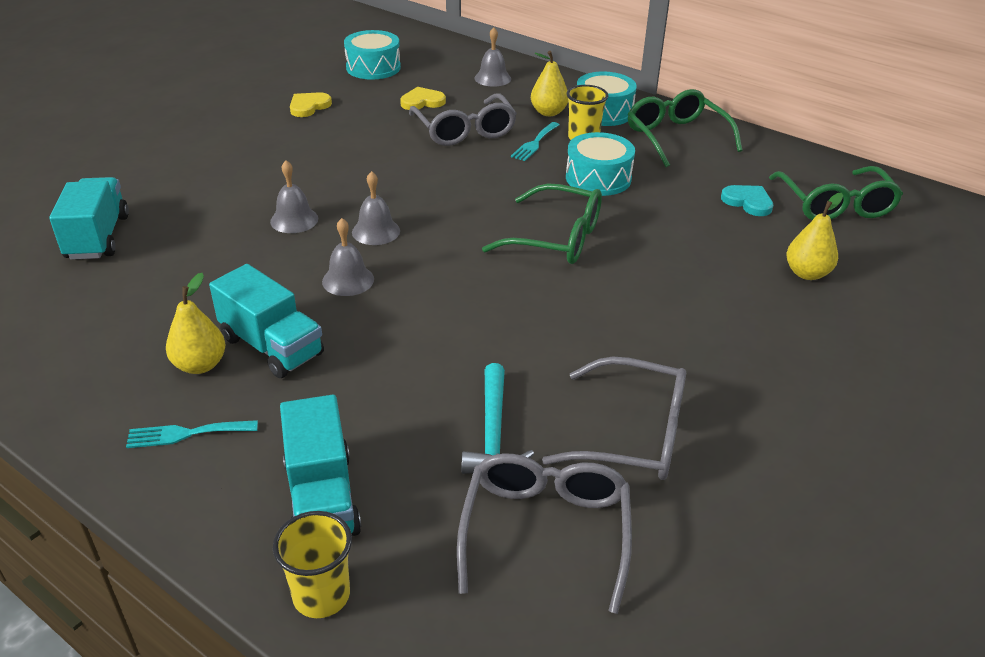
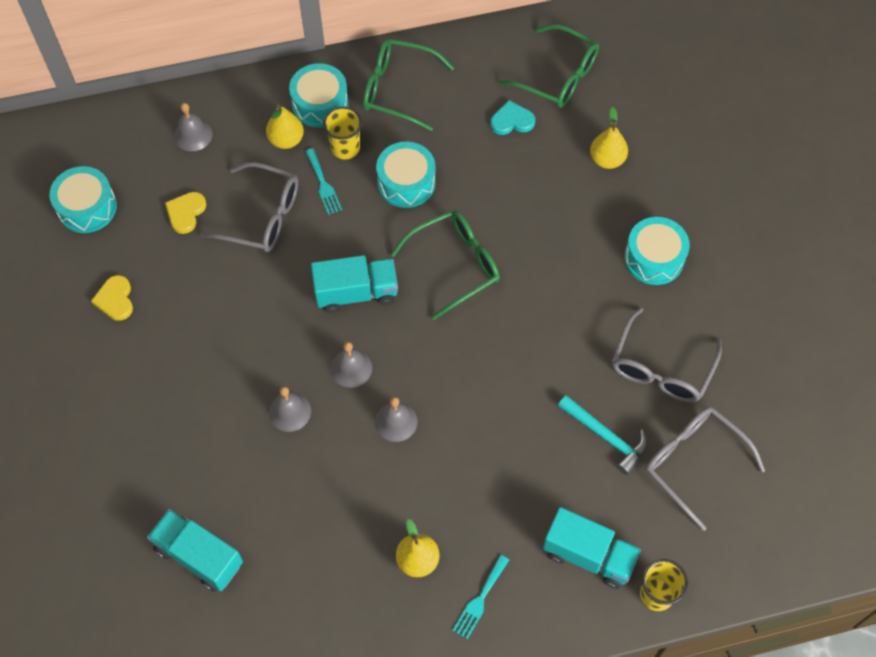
camera: 50 degrees left, 25 degrees up
turquoise truck [209,264,324,378] -> turquoise truck moved to [311,255,398,313]
grey glasses [542,356,686,480] -> grey glasses turned 150 degrees clockwise [612,307,722,403]
none -> turquoise drum [624,217,690,285]

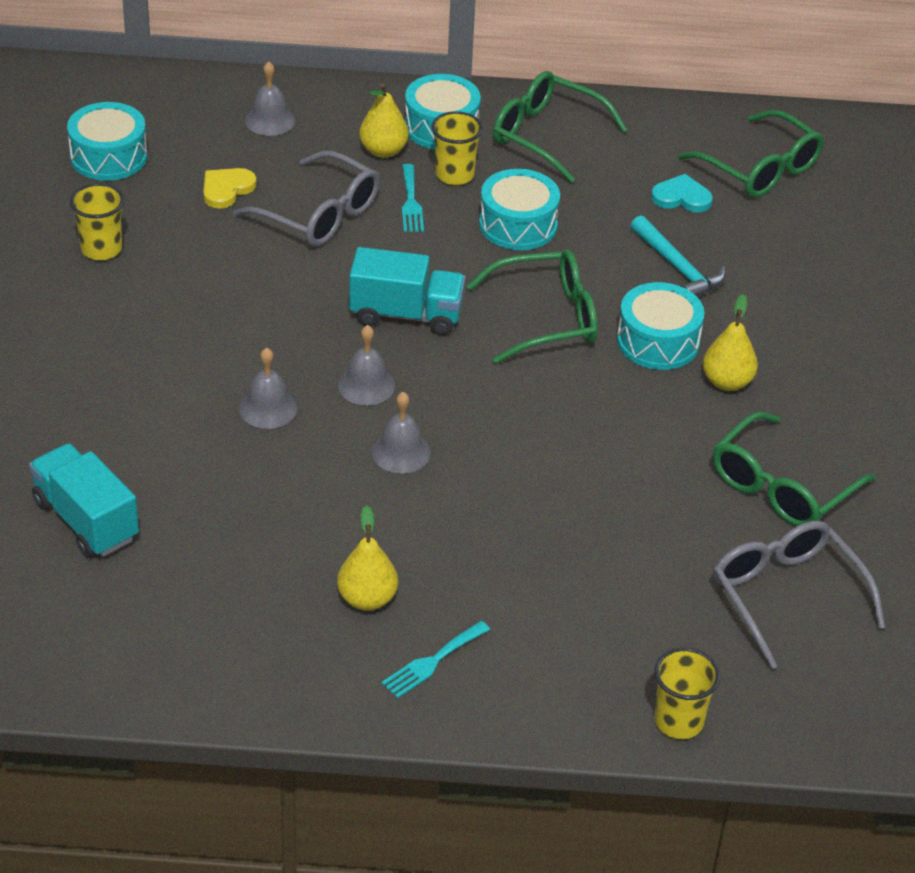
camera: 15 degrees right, 20 degrees down
yellow heart [91,275,133,321] -> yellow cup [70,183,124,260]
turquoise truck [543,507,641,589] -> none
turquoise hammer [558,395,647,475] -> turquoise hammer moved to [631,215,726,297]
yellow pear [590,107,628,169] -> yellow pear moved to [703,294,758,391]
grey glasses [612,307,722,403] -> green glasses [713,411,876,526]
turquoise drum [624,217,690,285] -> turquoise drum moved to [617,282,705,370]

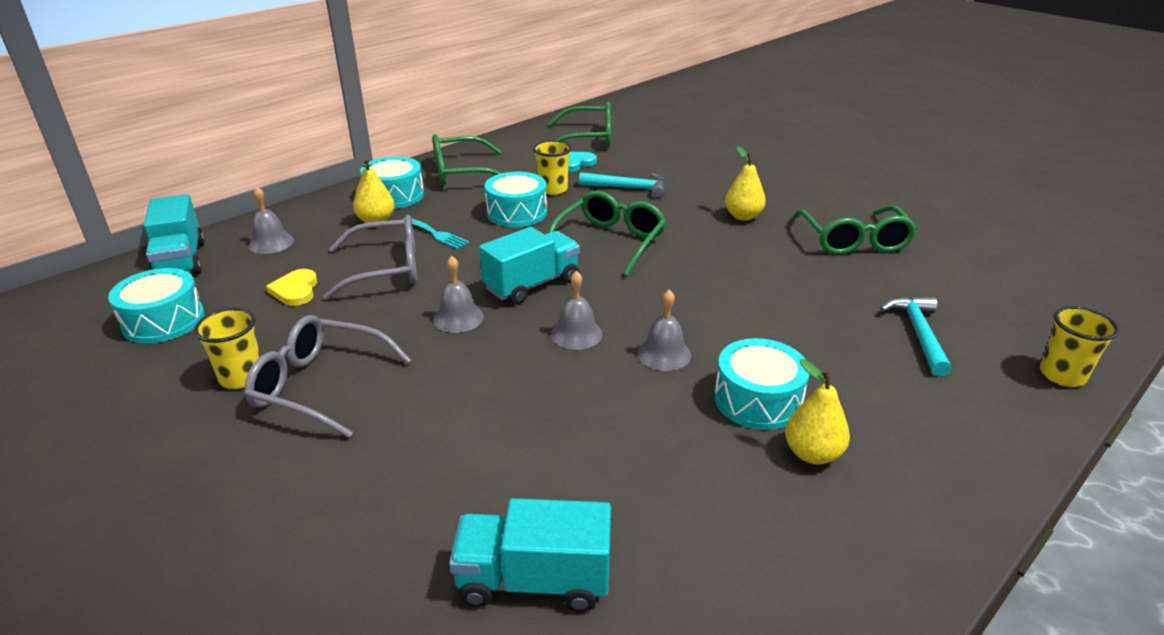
camera: 45 degrees left, 10 degrees down
grey bell [239,348,297,429] -> grey bell moved to [433,256,484,333]
turquoise fork [381,621,490,698] -> none
yellow cup [431,111,483,185] -> yellow cup moved to [533,140,572,195]
turquoise drum [617,282,705,370] -> turquoise drum moved to [714,338,809,430]
grey glasses [713,521,885,669] -> grey glasses moved to [244,315,411,438]
none -> turquoise truck [144,194,205,275]
none -> turquoise hammer [880,296,952,376]

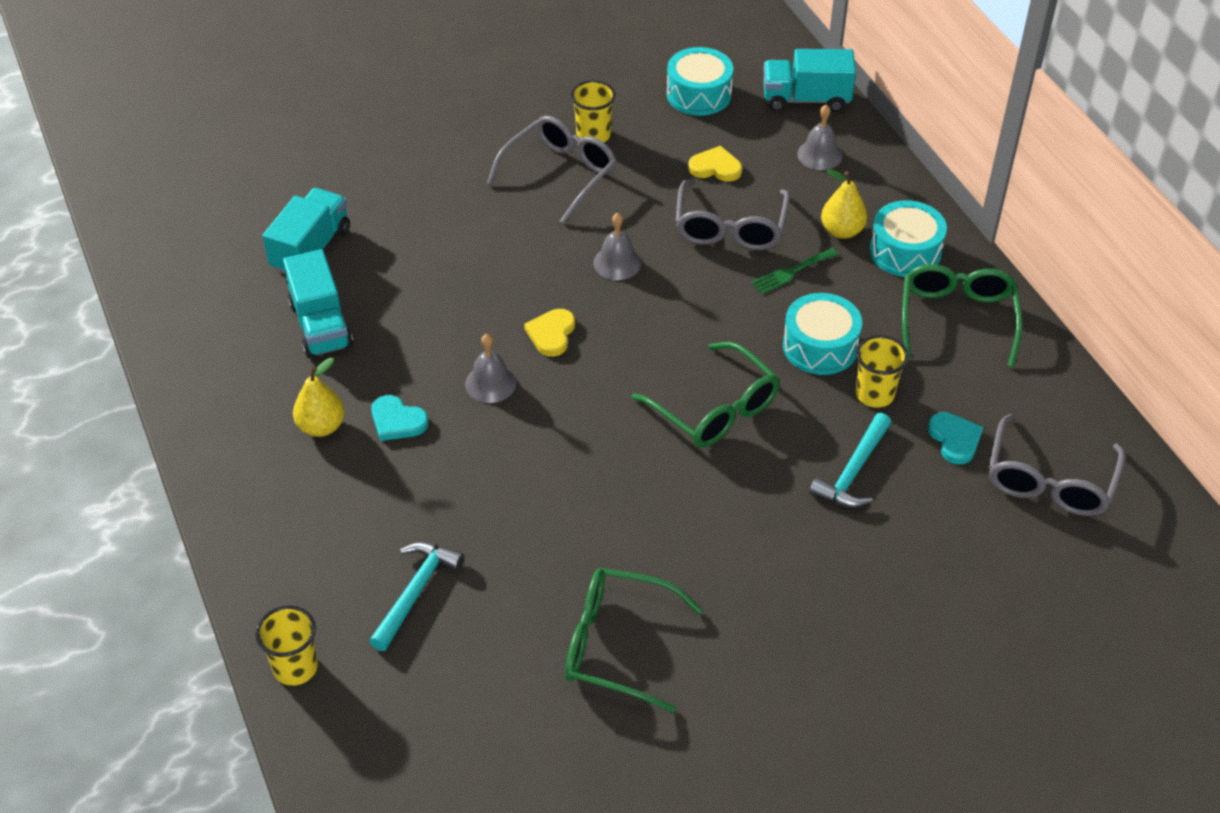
camera: 110 degrees right, 15 degrees up
turquoise fork [402,218,469,249] -> green fork [751,248,838,294]
turquoise truck [479,227,580,305] -> turquoise truck moved to [283,249,353,358]
green glasses [549,101,611,147] -> grey glasses [989,414,1125,516]
grey bell [551,271,603,350] -> yellow heart [524,309,575,357]
turquoise drum [714,338,809,430] -> turquoise heart [371,395,428,441]
yellow pear [725,146,766,221] -> none
turquoise hammer [880,296,952,376] -> turquoise hammer turned 90 degrees counterclockwise [369,542,465,651]

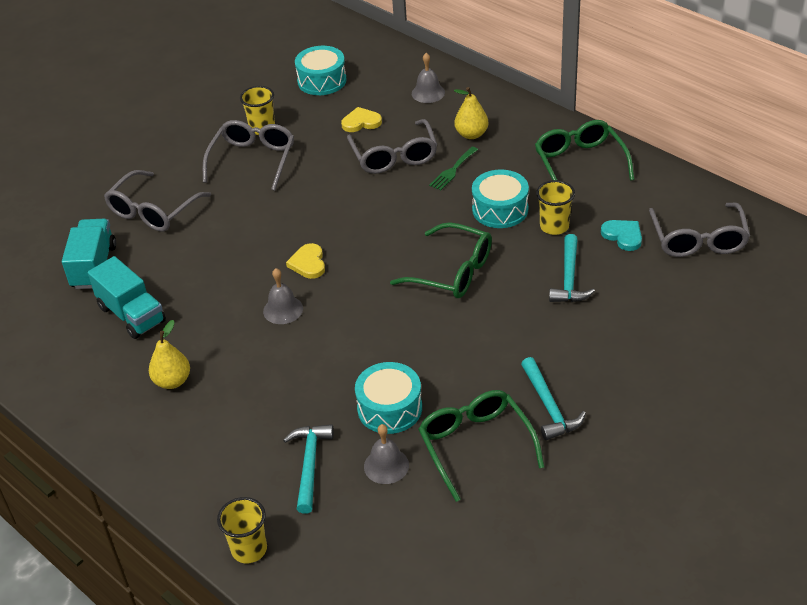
camera: 20 degrees left, 5 degrees down
turquoise heart [371,395,428,441] -> none
green glasses [565,568,703,713] -> green glasses turned 75 degrees clockwise [418,390,544,502]
grey bell [593,213,641,280] -> grey bell moved to [364,424,409,484]
turquoise truck [763,49,856,112] -> none
turquoise drum [870,200,947,277] -> turquoise drum moved to [355,362,422,434]
none -> grey glasses [104,170,211,232]
none -> turquoise hammer [521,357,586,440]

